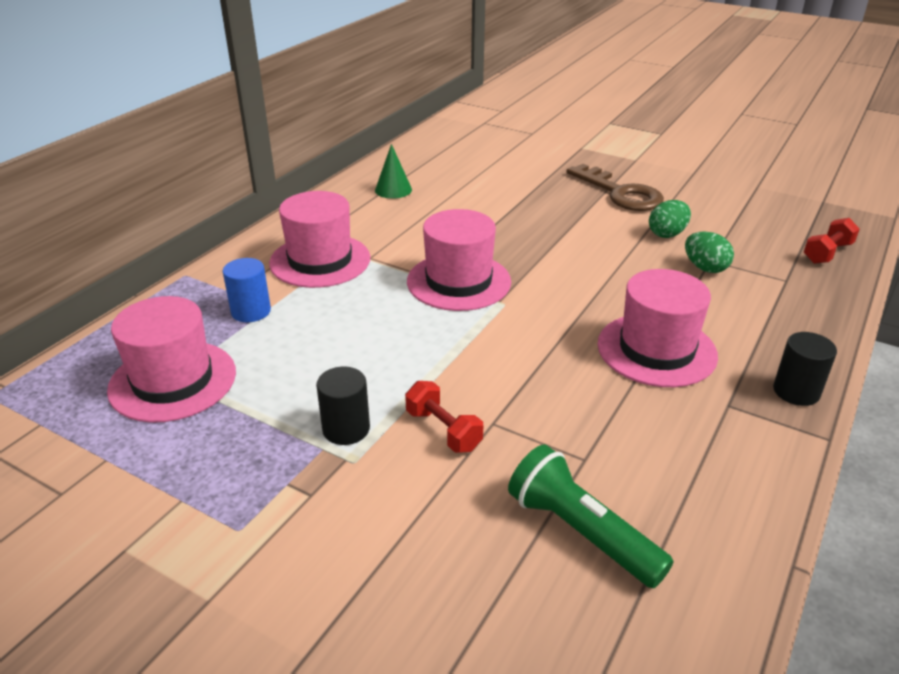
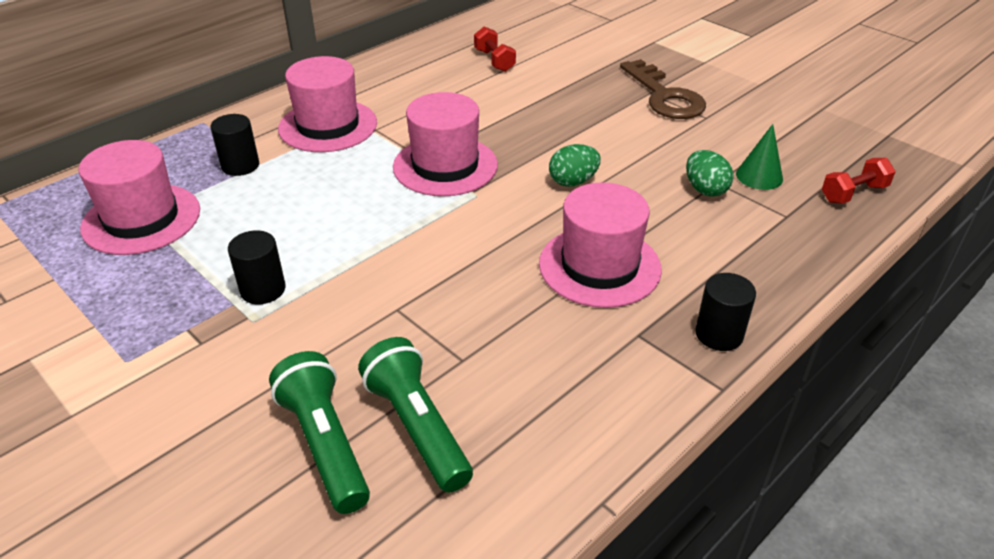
camera: 15 degrees right, 5 degrees up
blue cylinder [223,258,271,322] -> black cylinder [210,114,259,176]
green cone [375,144,412,199] -> green cone moved to [736,124,783,190]
red dumbbell [405,381,483,453] -> red dumbbell moved to [474,26,516,72]
green egg [649,200,691,238] -> green egg moved to [549,144,601,187]
none -> green flashlight [269,351,370,514]

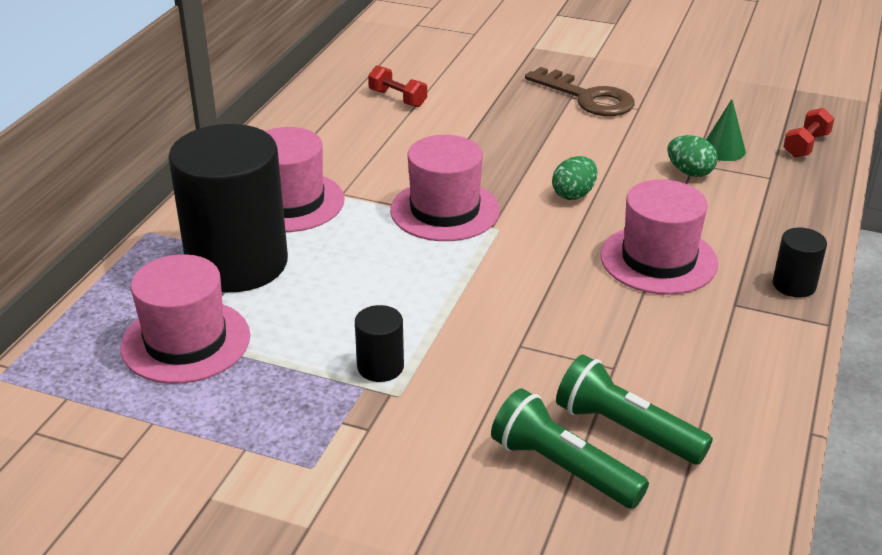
camera: 25 degrees left, 5 degrees down
black cylinder [210,114,259,176] -> black cylinder [168,124,288,292], size x2.42

